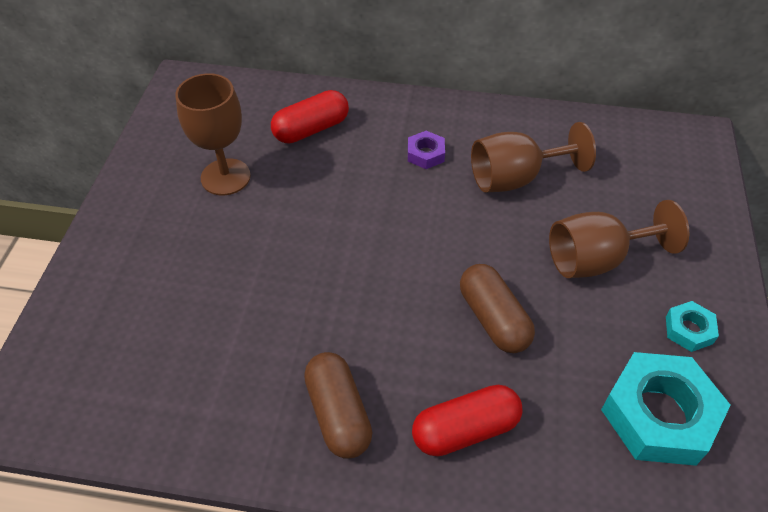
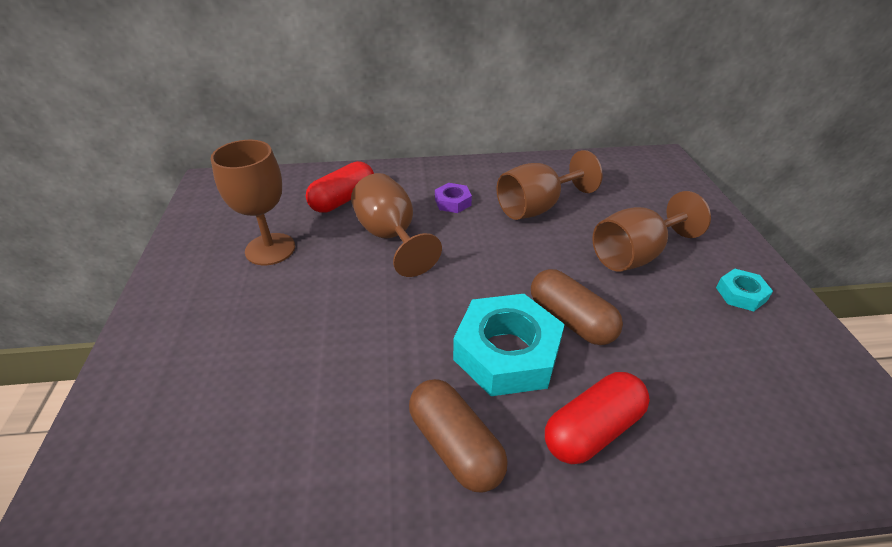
camera: 15 degrees left, 10 degrees down
turquoise nut [601,352,731,466] -> turquoise nut moved to [453,294,565,396]
none -> brown goblet [351,173,442,277]

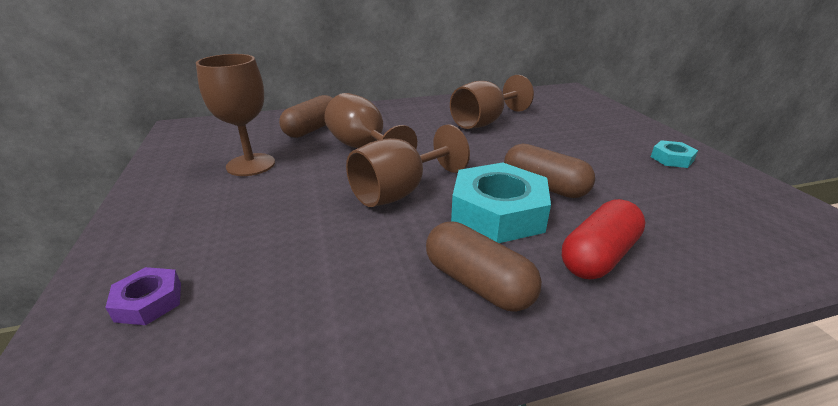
camera: 10 degrees left, 10 degrees down
red capsule [306,161,374,213] -> brown capsule [279,95,333,138]
purple nut [435,183,472,213] -> purple nut moved to [105,267,181,325]
brown goblet [592,191,711,272] -> brown goblet moved to [346,124,470,207]

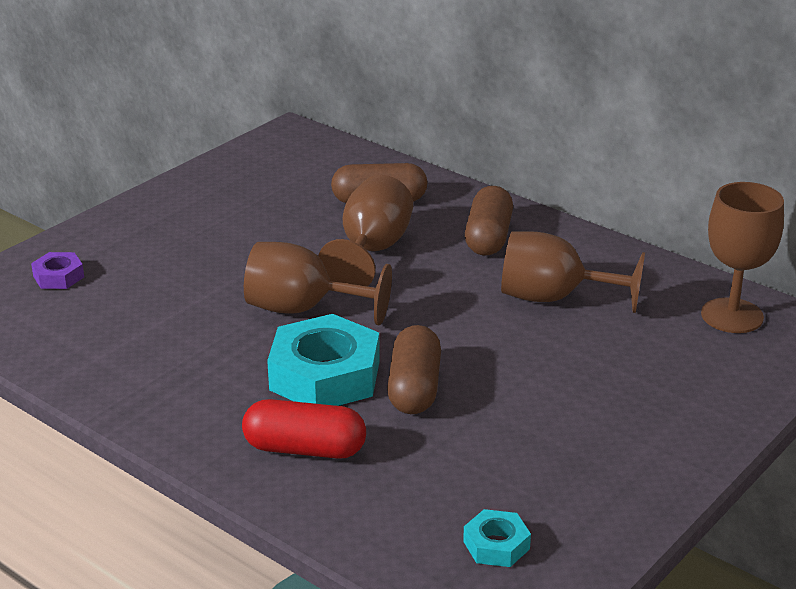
camera: 55 degrees right, 0 degrees up
brown goblet [196,54,275,176] -> brown goblet moved to [701,182,784,333]
brown capsule [426,222,542,312] -> brown capsule moved to [465,186,513,256]
turquoise nut [651,140,698,168] -> turquoise nut moved to [463,509,531,567]

